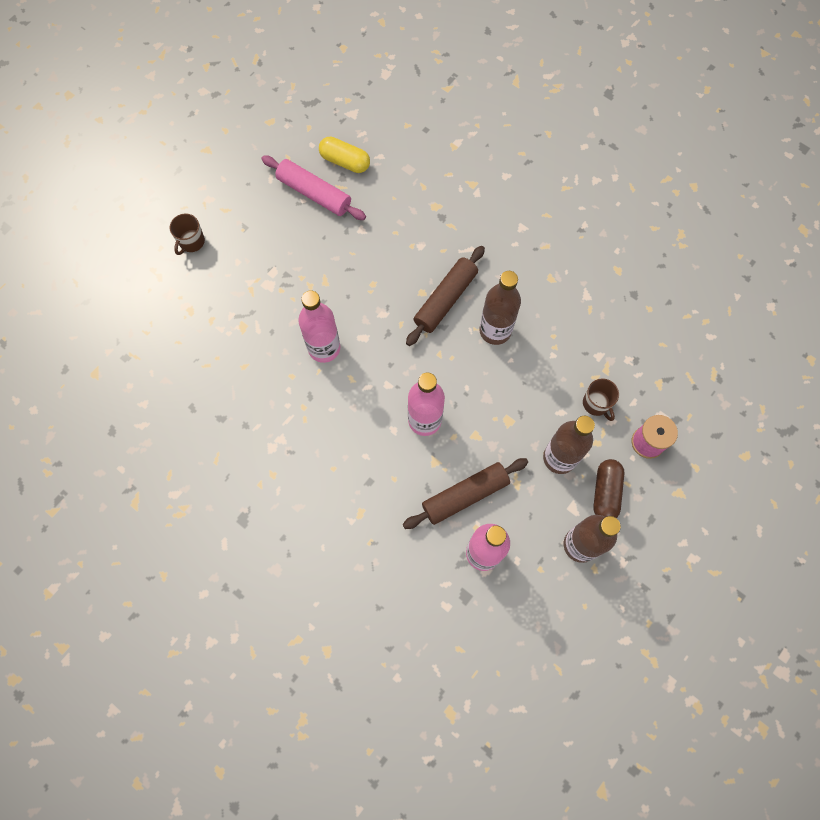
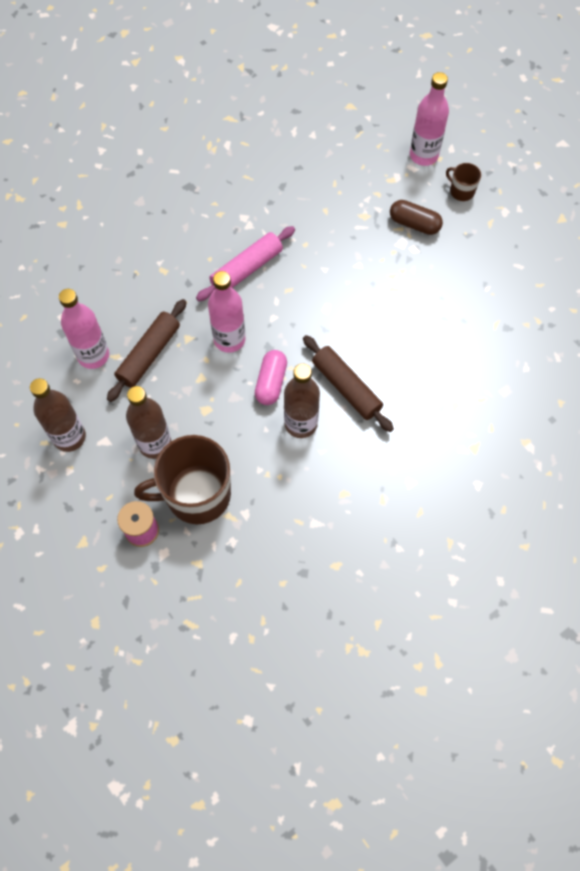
camera: 105 degrees right, 5 degrees down
pink rolling pin [261,156,366,220] -> pink rolling pin moved to [196,226,295,301]
pink bottle [298,290,340,363] -> pink bottle moved to [410,72,449,166]
yellow capsule [319,136,370,173] -> none
brown rolling pin [403,458,528,529] -> brown rolling pin turned 45 degrees clockwise [107,299,186,402]
brown mug [583,378,619,421] -> brown mug [134,435,231,524], size x2.26
brown capsule [593,459,624,518] -> brown capsule moved to [390,200,443,235]
none -> pink capsule [255,350,287,405]

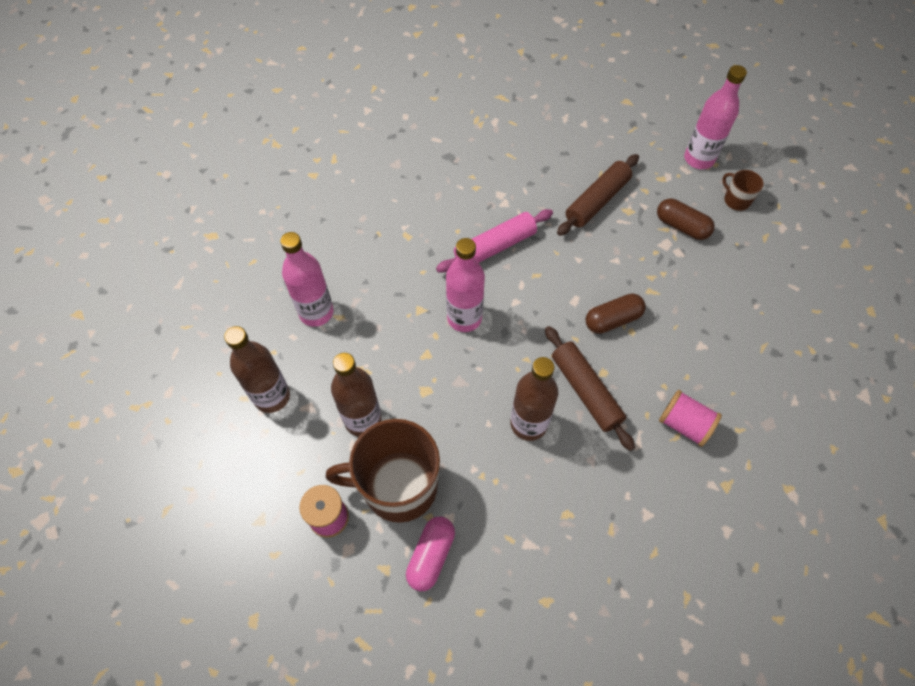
camera: 10 degrees right, 5 degrees down
brown rolling pin [107,299,186,402] -> brown rolling pin moved to [557,154,639,236]
pink capsule [255,350,287,405] -> pink capsule moved to [406,517,455,591]
none -> brown capsule [586,293,646,334]
none -> pink spool [659,390,722,447]

